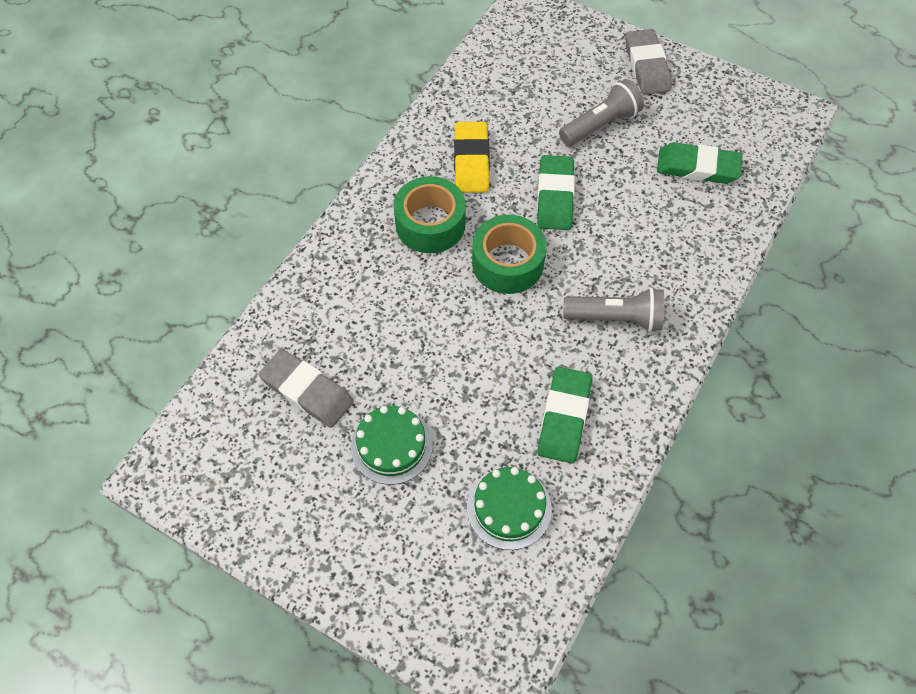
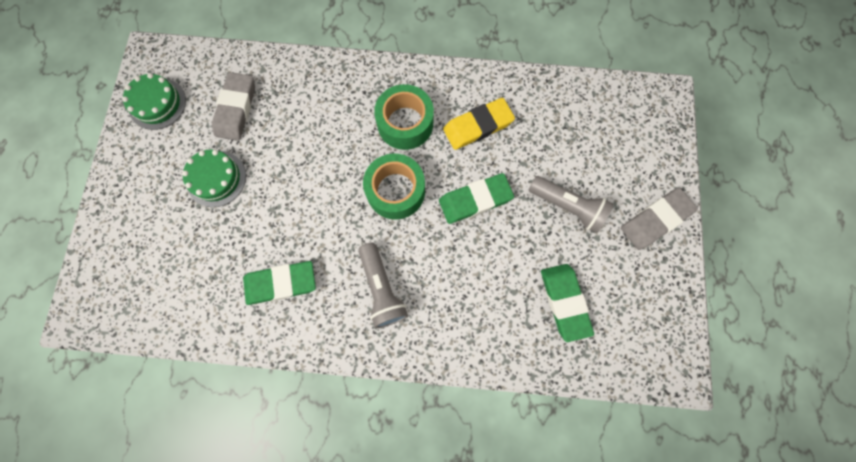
camera: 65 degrees right, 15 degrees up
green cake [467,467,552,550] -> green cake moved to [122,73,186,130]

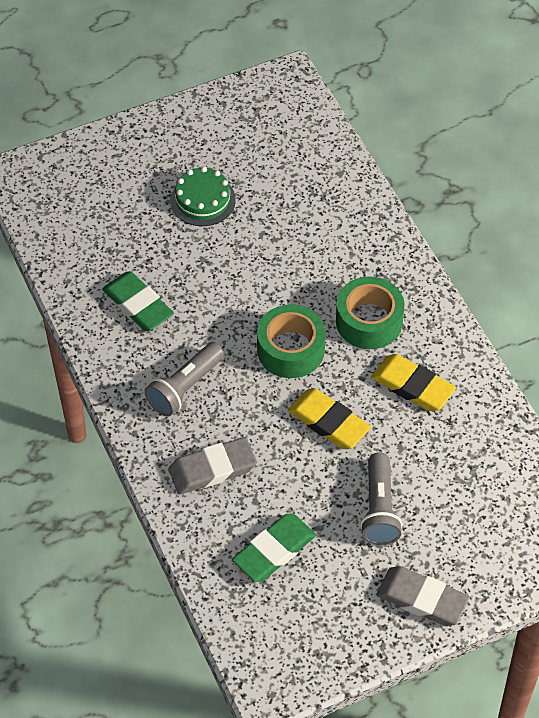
camera: 60 degrees right, 20 degrees down
green cake [122,73,186,130] -> none
grey eraser [212,72,255,141] -> grey eraser moved to [169,437,257,494]
green eraser [439,173,514,224] -> yellow eraser [288,388,371,449]

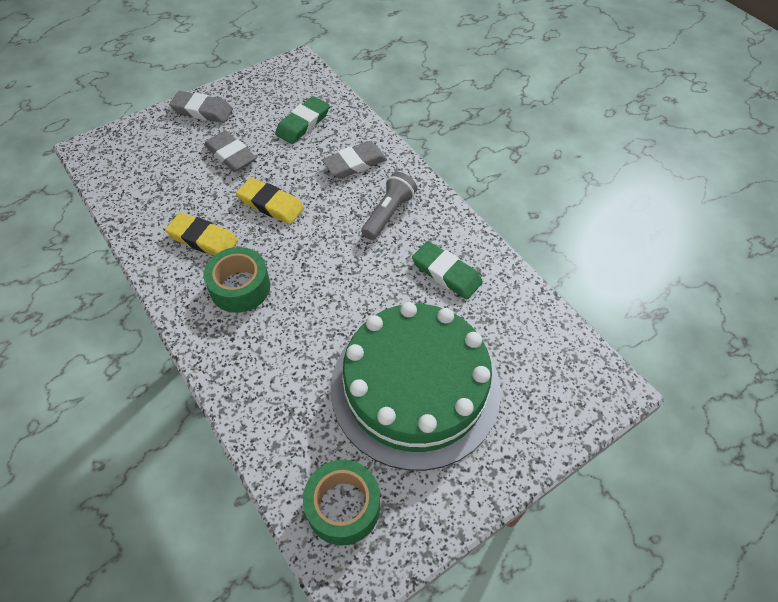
camera: 170 degrees right, 0 degrees up
green cake [170,167,236,226] -> green cake [331,302,501,471], size x2.50
green tape [257,304,326,378] -> green tape moved to [303,460,380,545]
grey flashlight [360,452,403,545] -> grey eraser [204,130,257,172]

